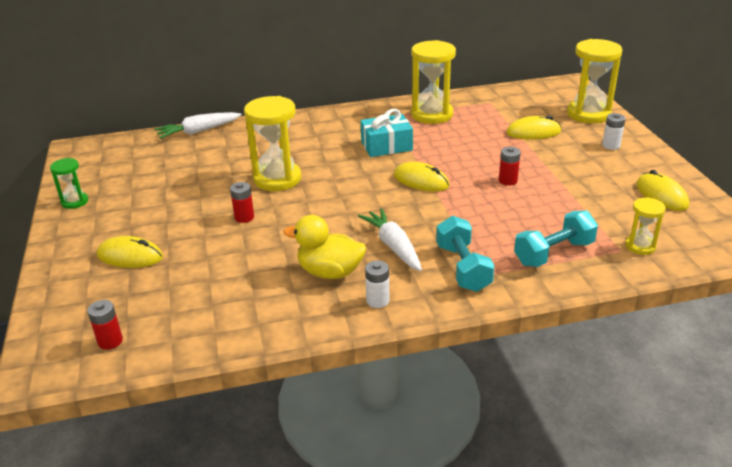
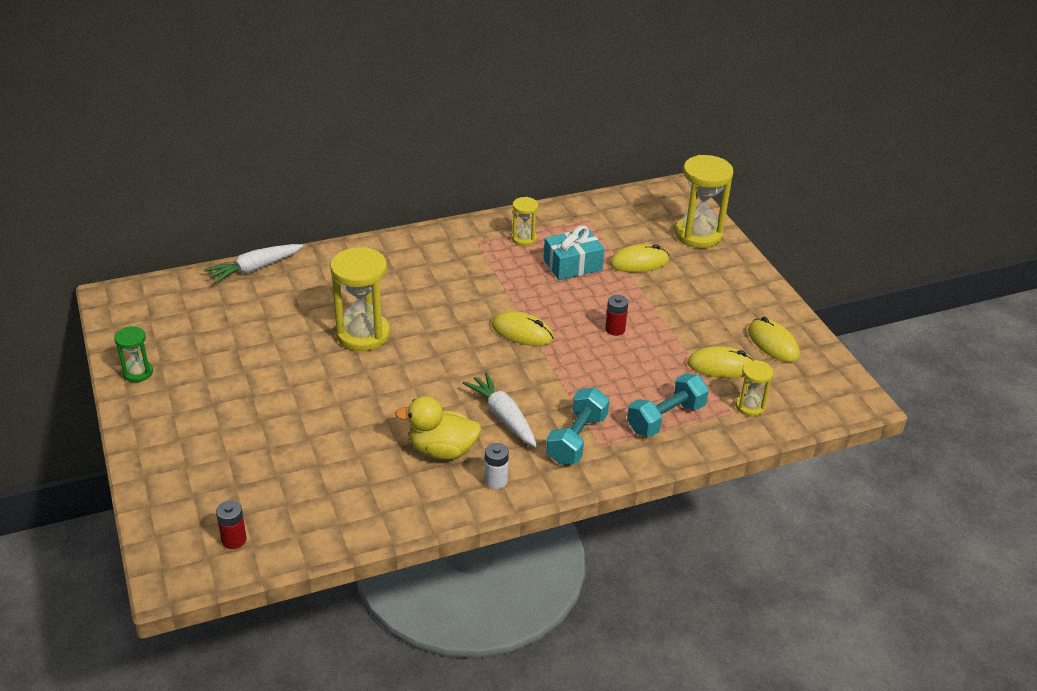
camera: 10 degrees left, 5 degrees up
yellow mouse [97,236,163,268] -> yellow mouse moved to [687,346,753,378]
red battery [230,182,254,223] -> none
turquoise gift [361,109,413,157] -> turquoise gift moved to [544,225,605,280]
yellow hourglass [411,40,456,124] -> yellow hourglass [512,197,538,246], size x0.53
turquoise dumbbell [436,216,495,292] -> turquoise dumbbell turned 45 degrees clockwise [546,387,609,465]
white battery [602,113,625,150] -> none

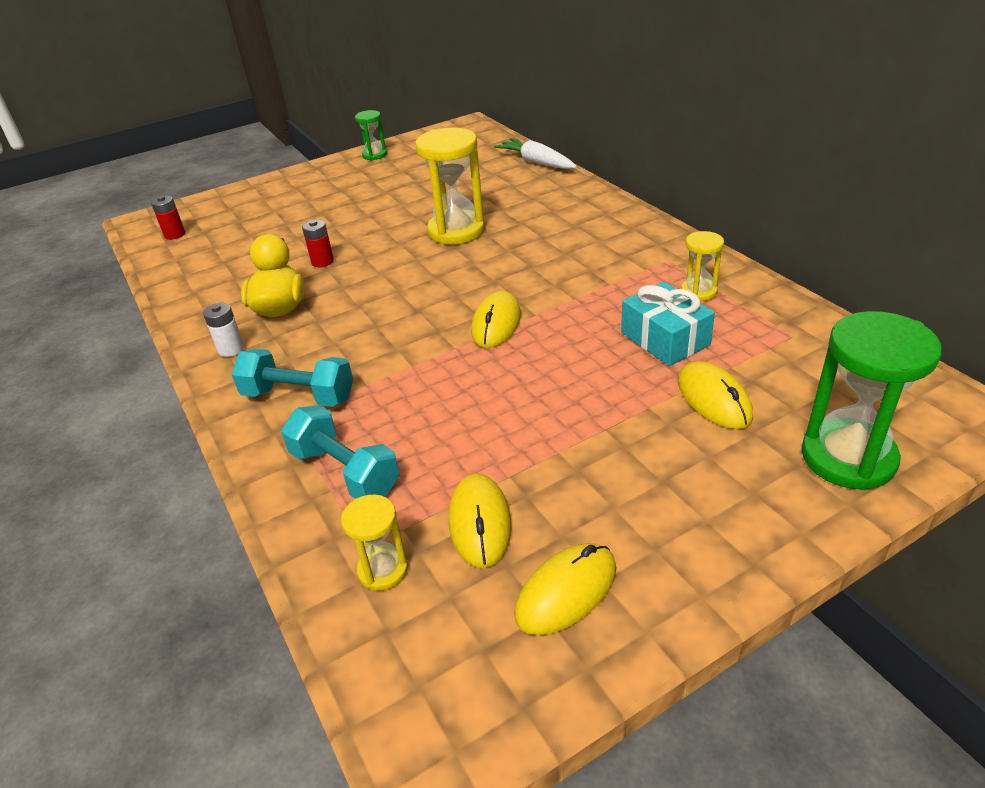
camera: 85 degrees right, 0 degrees up
white carrot [463,372,537,447] -> none
red battery [605,295,628,336] -> red battery moved to [302,220,334,267]
yellow hourglass [675,155,733,248] -> green hourglass [801,311,942,490]

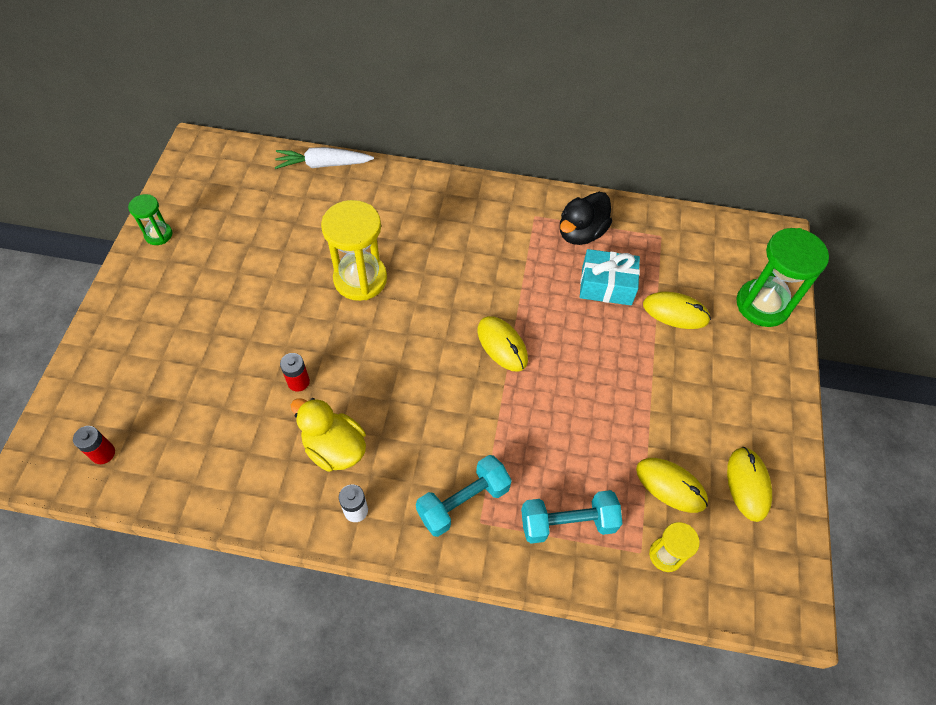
camera: 55 degrees left, 20 degrees up
yellow hourglass [681,231,724,301] -> black duck [560,192,612,245]

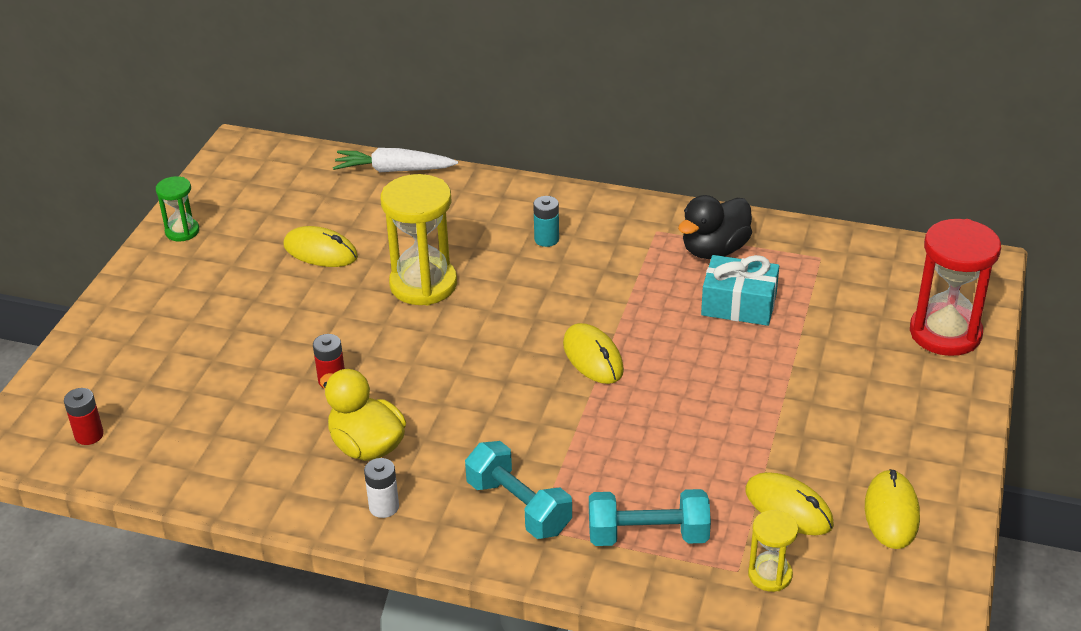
camera: 10 degrees right, 20 degrees down
turquoise dumbbell [416,455,512,537] -> turquoise dumbbell turned 75 degrees clockwise [465,441,572,539]
yellow mouse [643,292,711,329] -> yellow mouse moved to [283,226,358,267]
green hourglass [736,228,829,327] -> red hourglass [910,219,1001,356]
none -> turquoise battery [533,196,559,247]

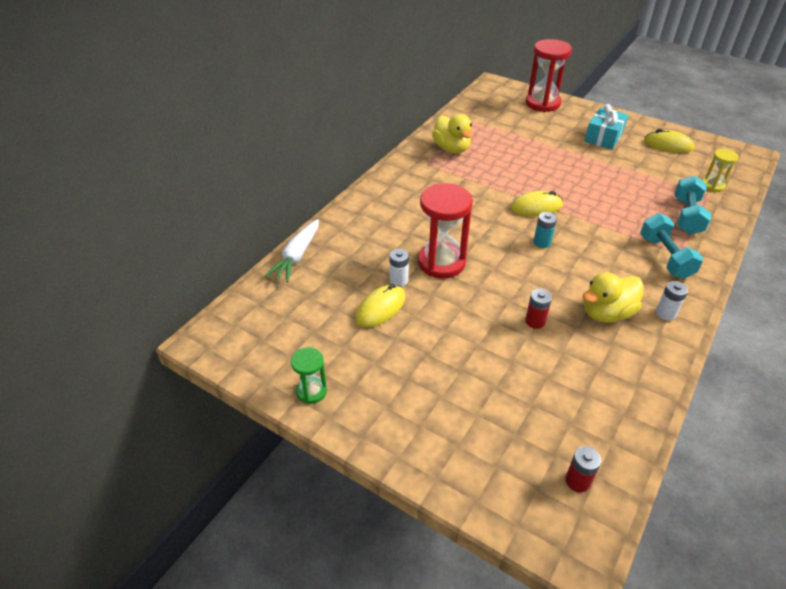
camera: 75 degrees left, 5 degrees up
yellow hourglass [381,174,457,306] -> red hourglass [418,183,473,278]
turquoise dumbbell [465,441,572,539] -> turquoise dumbbell turned 75 degrees counterclockwise [640,213,703,279]
turquoise battery [533,196,559,247] -> turquoise battery moved to [533,212,557,248]
black duck [678,195,752,259] -> yellow duck [432,114,473,153]
turquoise gift [701,255,779,326] -> turquoise gift moved to [585,104,629,149]
yellow mouse [745,472,834,535] -> none
none -> white battery [389,249,409,287]

